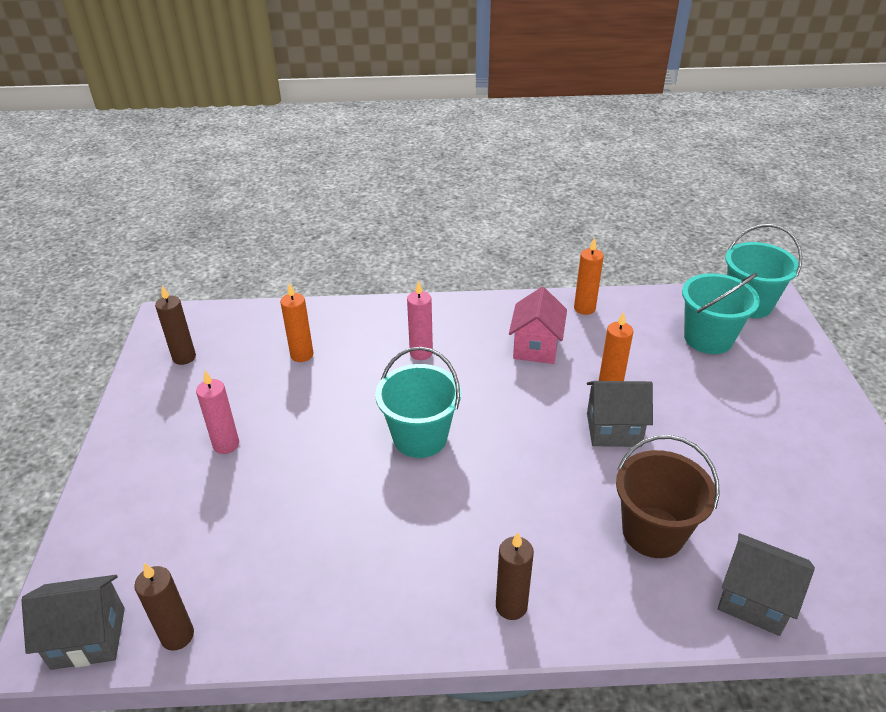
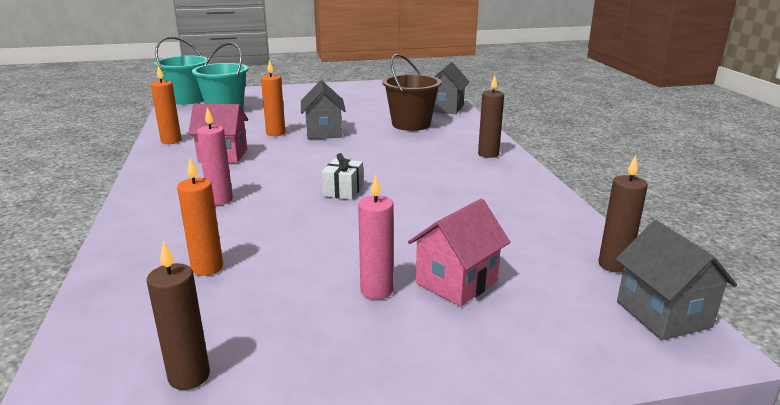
camera: 100 degrees left, 15 degrees down
turquoise bucket [375,347,461,458] -> white gift [322,153,363,200]
none -> pink house [408,199,510,307]

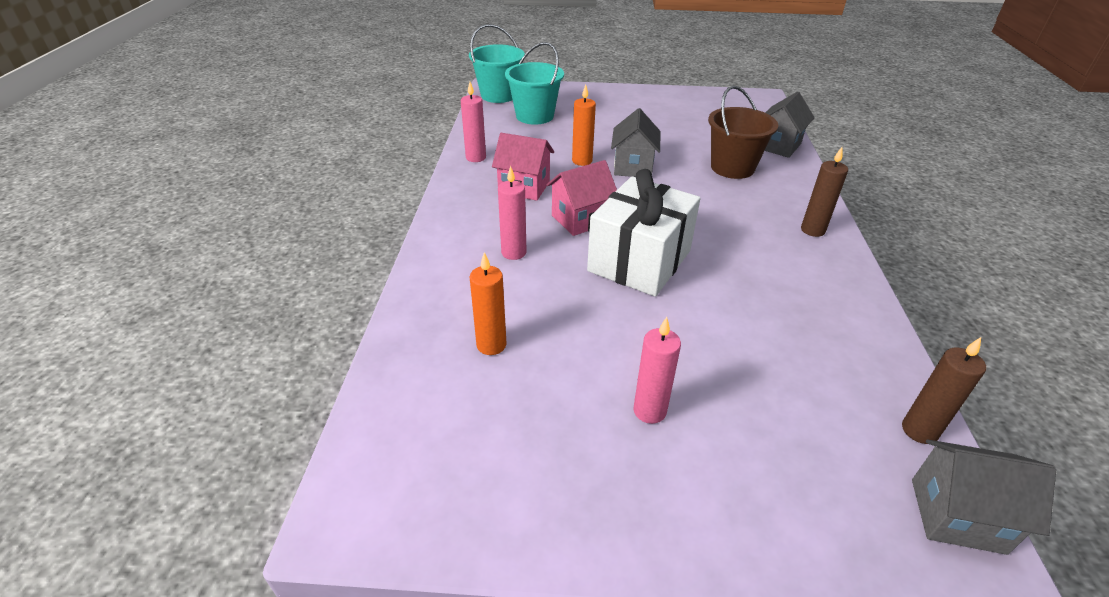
camera: 15 degrees right, 15 degrees up
brown candle [147,241,210,390] -> none
orange candle [151,65,181,144] -> pink candle [461,82,486,162]
white gift [322,153,363,200] -> white gift [587,169,701,297], size x2.29
pink house [408,199,510,307] -> pink house moved to [547,160,617,236]
grey house [615,220,737,340] -> grey house turned 75 degrees counterclockwise [912,439,1056,555]

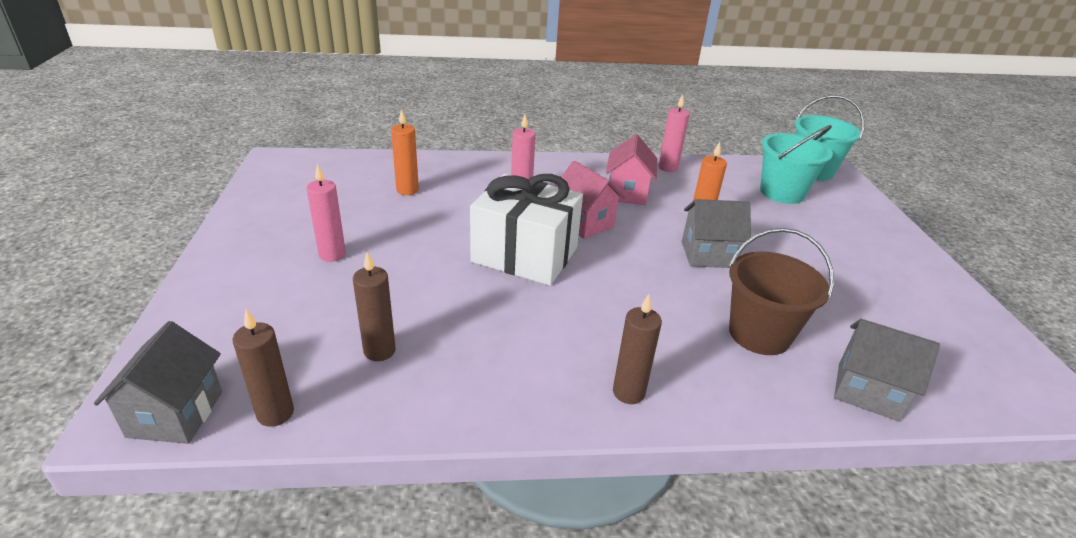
camera: 80 degrees right, 5 degrees down
none -> brown candle [353,252,396,361]

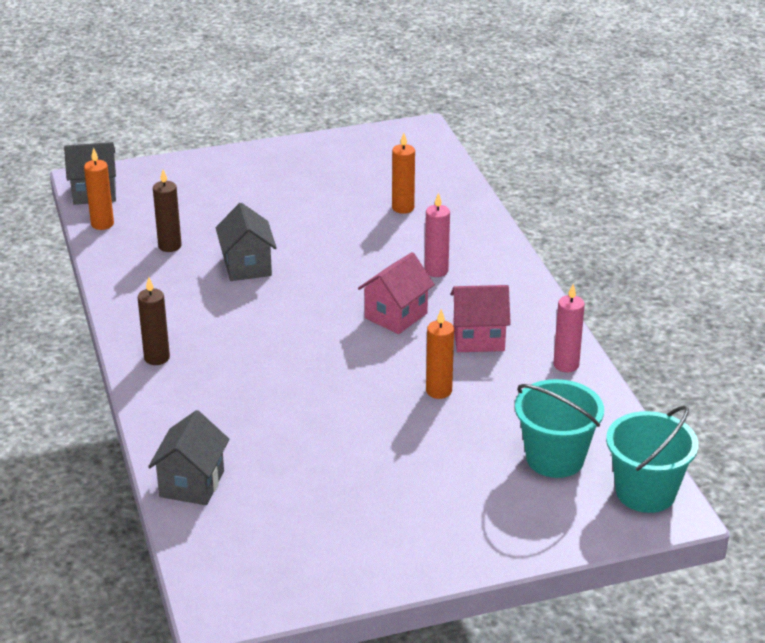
camera: 80 degrees right, 0 degrees up
brown candle [232,309,294,427] -> orange candle [84,147,114,230]
pink candle [307,164,346,262] -> none
white gift [470,174,583,286] -> none
grey house [682,199,751,268] -> grey house moved to [216,203,277,281]
brown bucket [729,228,834,355] -> none

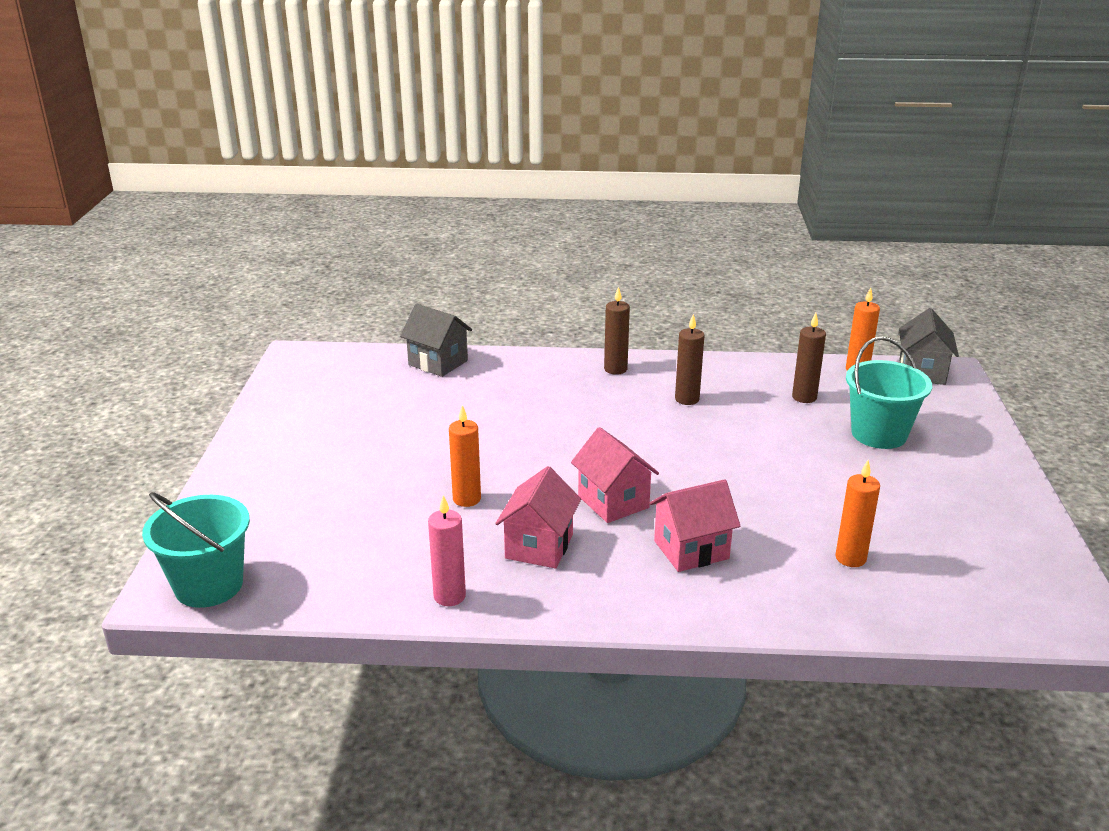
camera: 110 degrees right, 5 degrees down
grey house [216,203,277,281] -> none
pink candle [425,193,450,277] -> pink house [650,479,740,572]
turquoise bucket [515,379,604,478] -> turquoise bucket moved to [846,336,932,449]
none -> brown candle [675,314,704,405]

